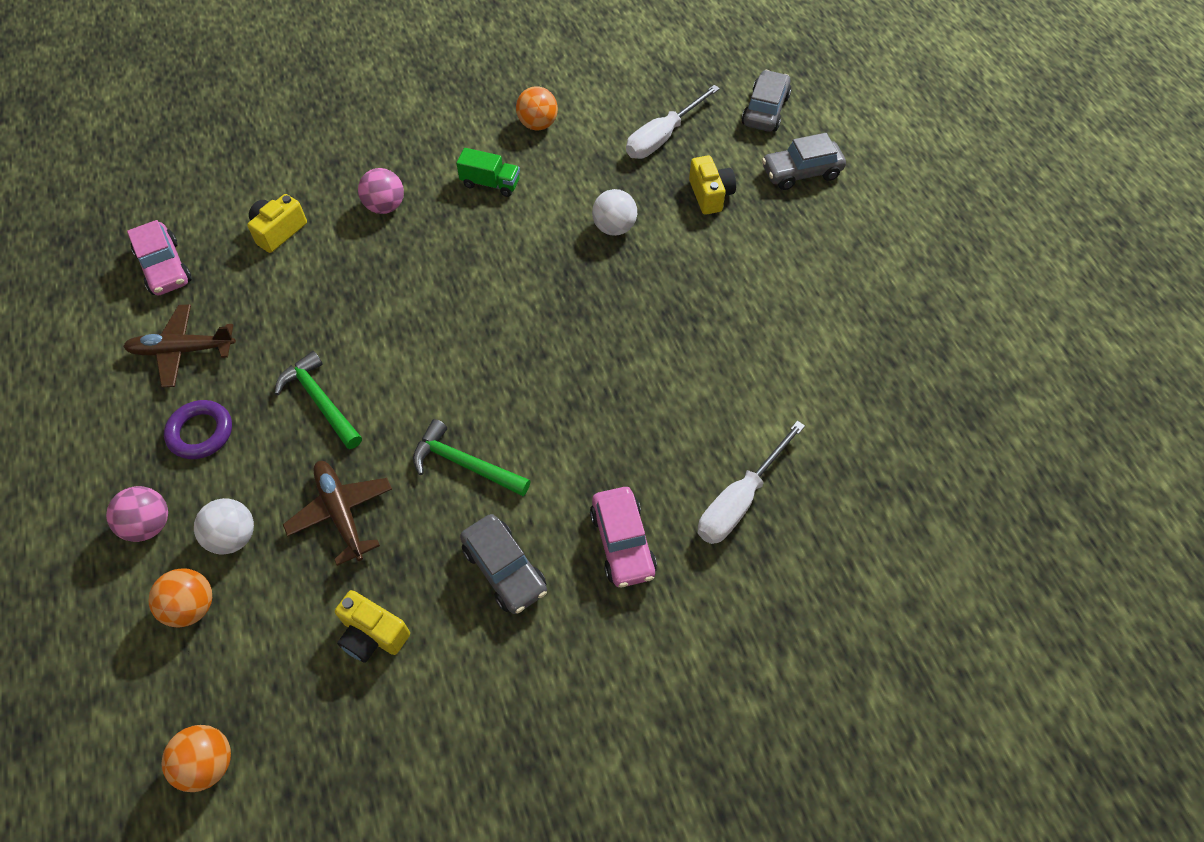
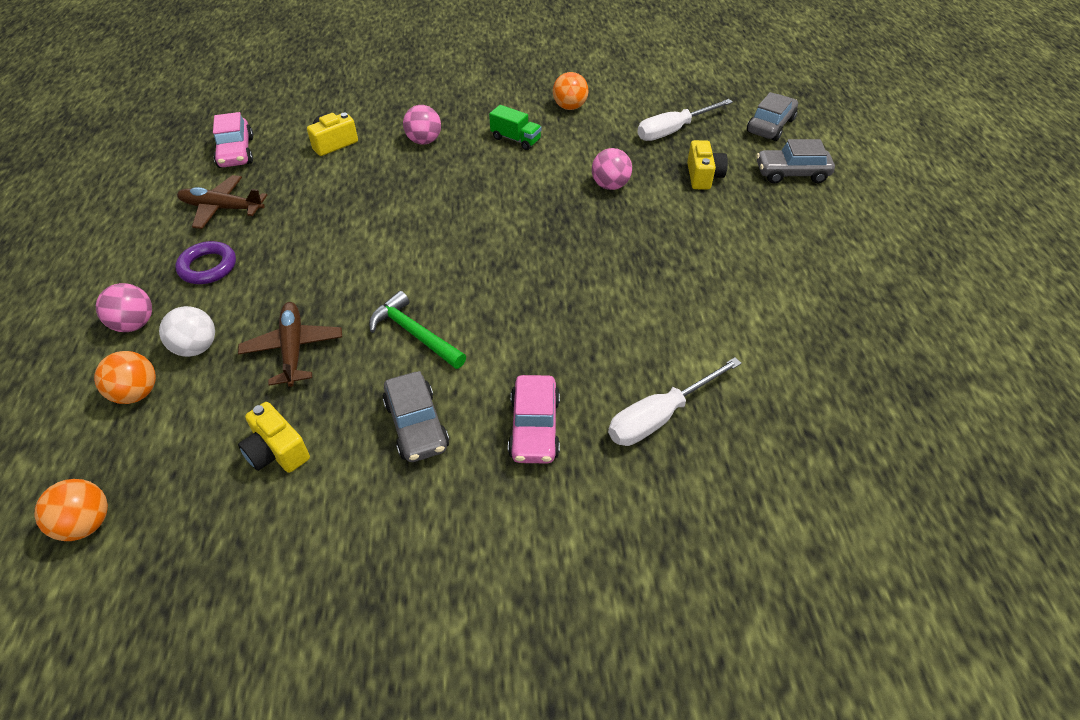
camera: 15 degrees right, 10 degrees down
green hammer [275,351,362,449] -> none
white ball [592,189,637,236] -> pink ball [592,148,632,190]

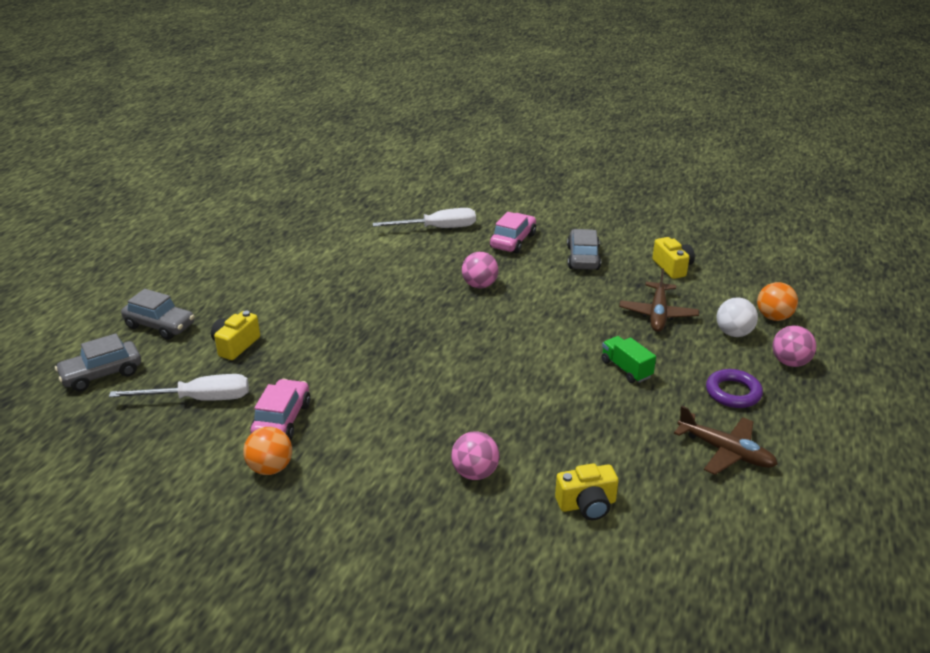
camera: 155 degrees left, 15 degrees down
orange ball [35,479,108,541] -> none
pink car [213,112,253,168] -> pink car moved to [250,379,310,440]
green hammer [369,291,466,369] -> none
green truck [489,105,542,150] -> green truck moved to [601,336,656,383]
pink ball [592,148,632,190] -> pink ball moved to [462,252,498,288]

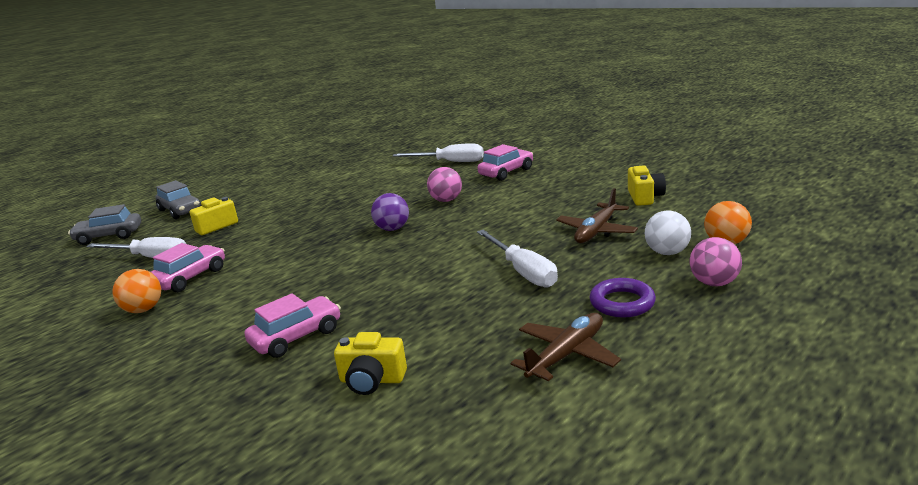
camera: 25 degrees right, 10 degrees down
pink ball [451,431,499,480] -> pink car [245,293,341,358]
grey car [567,229,601,270] -> none
green truck [601,336,656,383] -> white screwdriver [477,230,558,288]
brown plane [674,406,778,475] -> brown plane turned 105 degrees counterclockwise [511,313,621,381]
none -> purple ball [371,193,409,231]

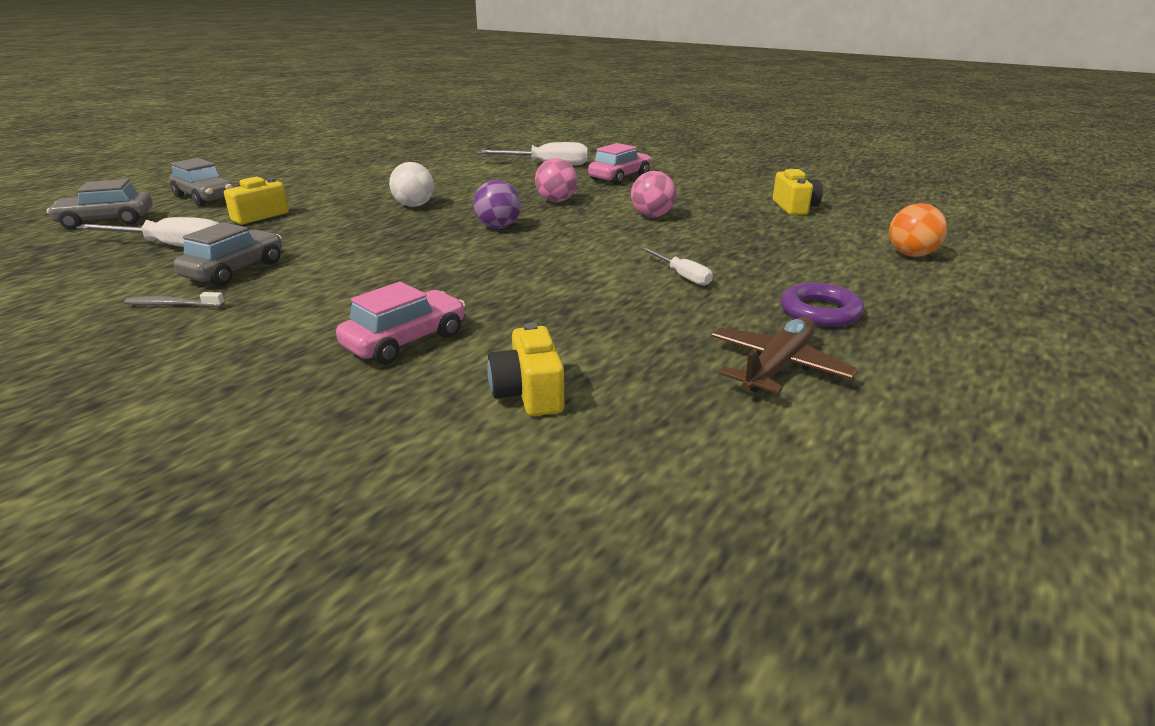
camera: 10 degrees left, 5 degrees up
orange ball [112,269,161,313] -> grey toothbrush [124,292,225,307]
pink car [151,243,225,292] -> grey car [174,222,282,286]
yellow camera [334,332,407,395] -> yellow camera turned 75 degrees clockwise [487,323,564,416]
white screwdriver [477,230,558,288] -> white screwdriver [641,247,713,286], size x0.58
brown plane [556,188,638,243] -> none
white ball [645,210,691,255] -> white ball moved to [389,162,434,207]
pink ball [690,237,742,287] -> pink ball moved to [631,171,677,217]

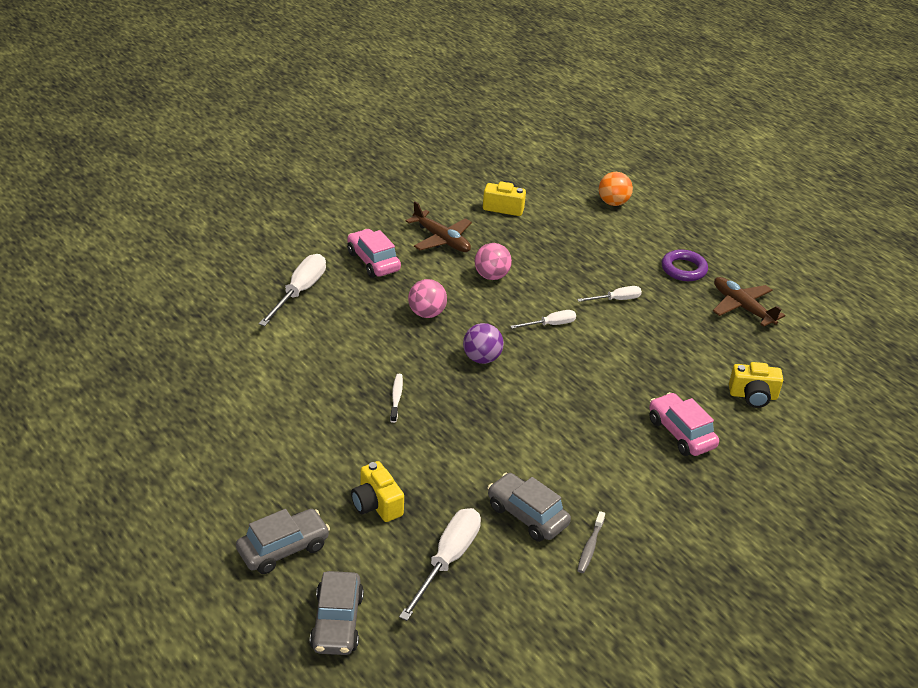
camera: 75 degrees left, 10 degrees up
white ball [389,162,434,207] -> white toothbrush [390,374,403,423]
none -> brown plane [405,201,472,252]
none -> white screwdriver [510,310,576,329]

